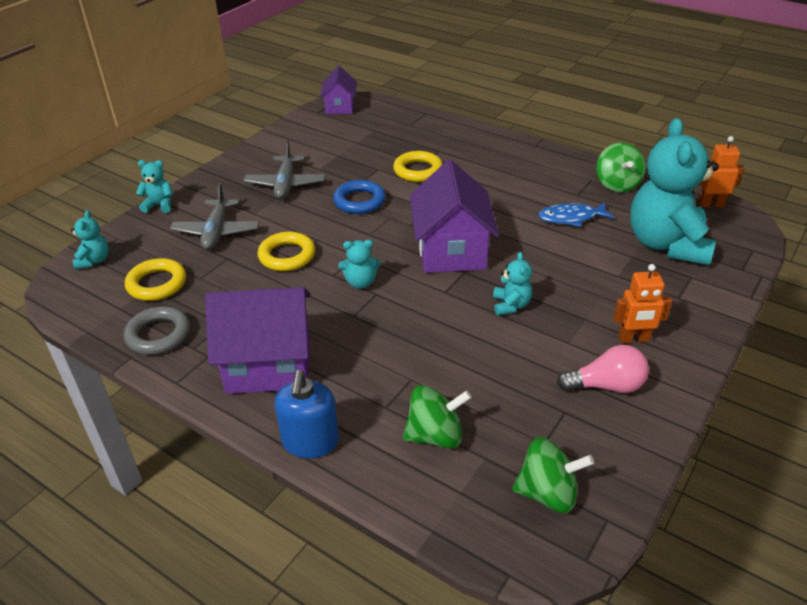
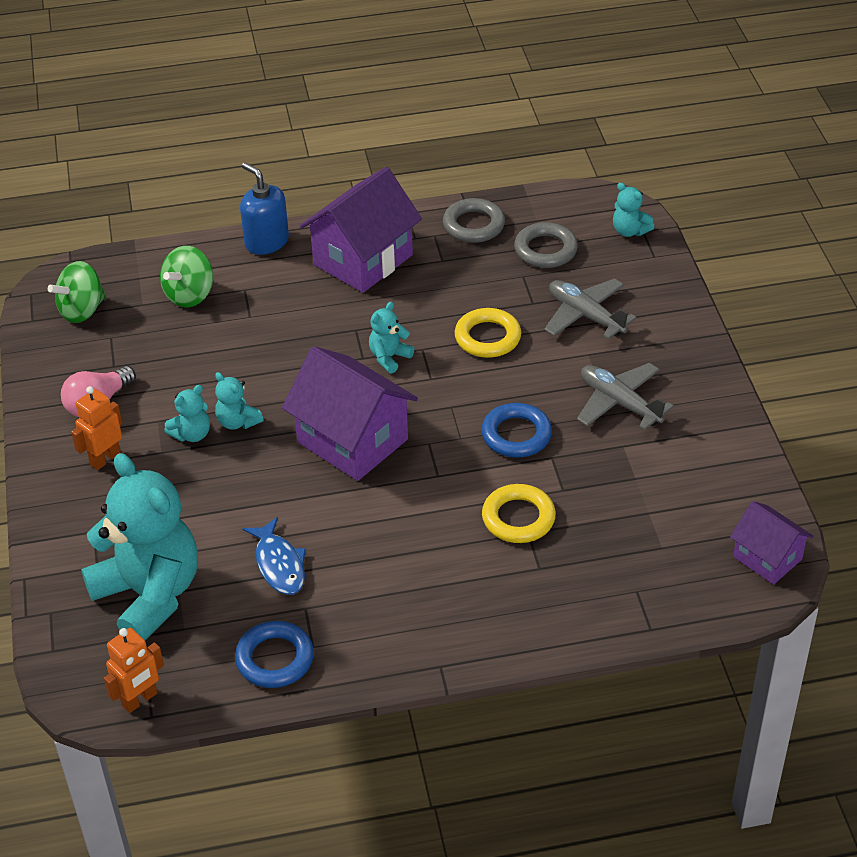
camera: 135 degrees right, 5 degrees up
yellow ring [125,258,186,301] -> grey ring [514,222,578,268]
turquoise teddy bear [136,160,173,213] -> turquoise teddy bear moved to [164,385,210,442]
blue fish [538,203,615,227] -> blue fish turned 120 degrees clockwise [243,517,306,595]
green spinning top [596,143,645,192] -> blue ring [235,621,314,688]

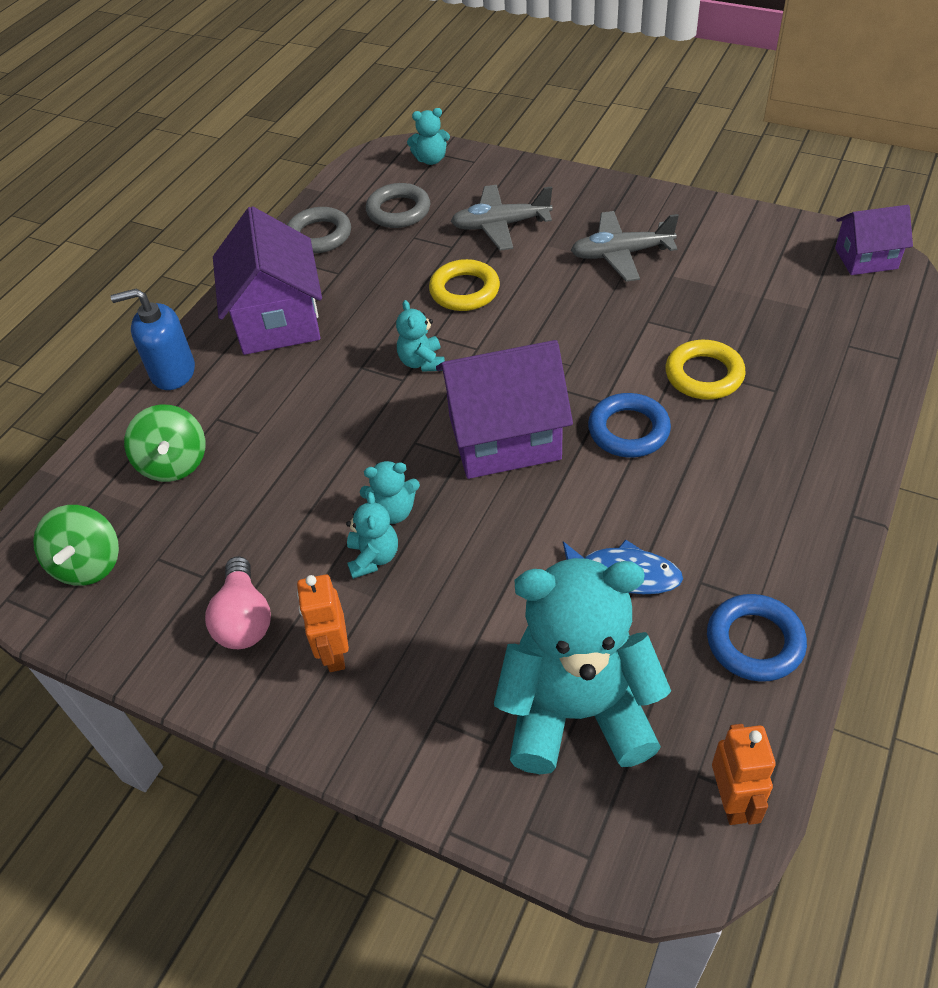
camera: 50 degrees left, 5 degrees up
blue ring [481,403,552,457] -> blue ring moved to [588,393,671,458]

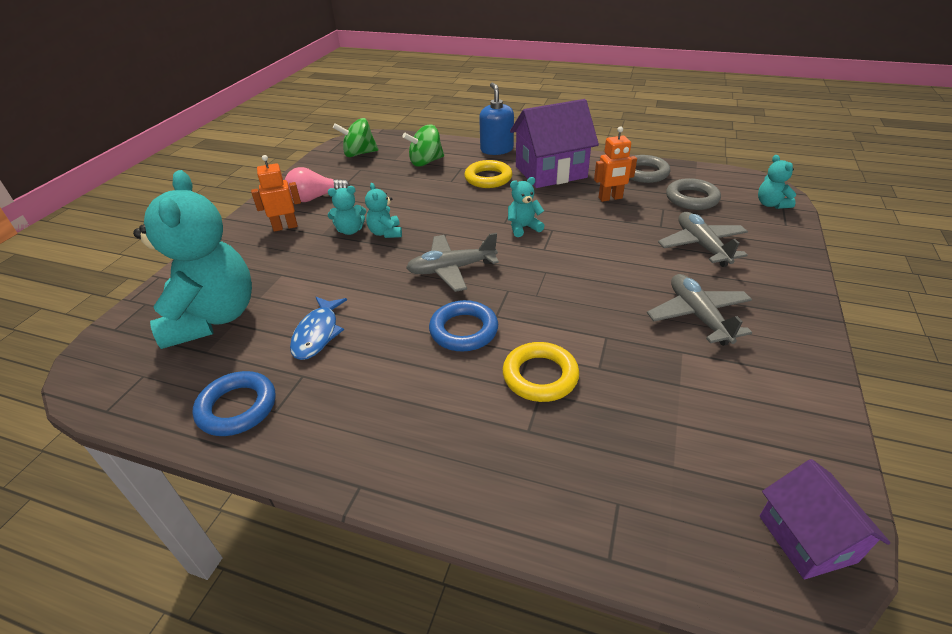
camera: 80 degrees right, 10 degrees down
yellow ring [429,259,500,311] -> yellow ring moved to [464,160,512,188]
purple house [436,340,573,479] -> grey plane [406,233,499,292]
orange robot [712,724,776,825] -> orange robot moved to [594,126,637,202]

